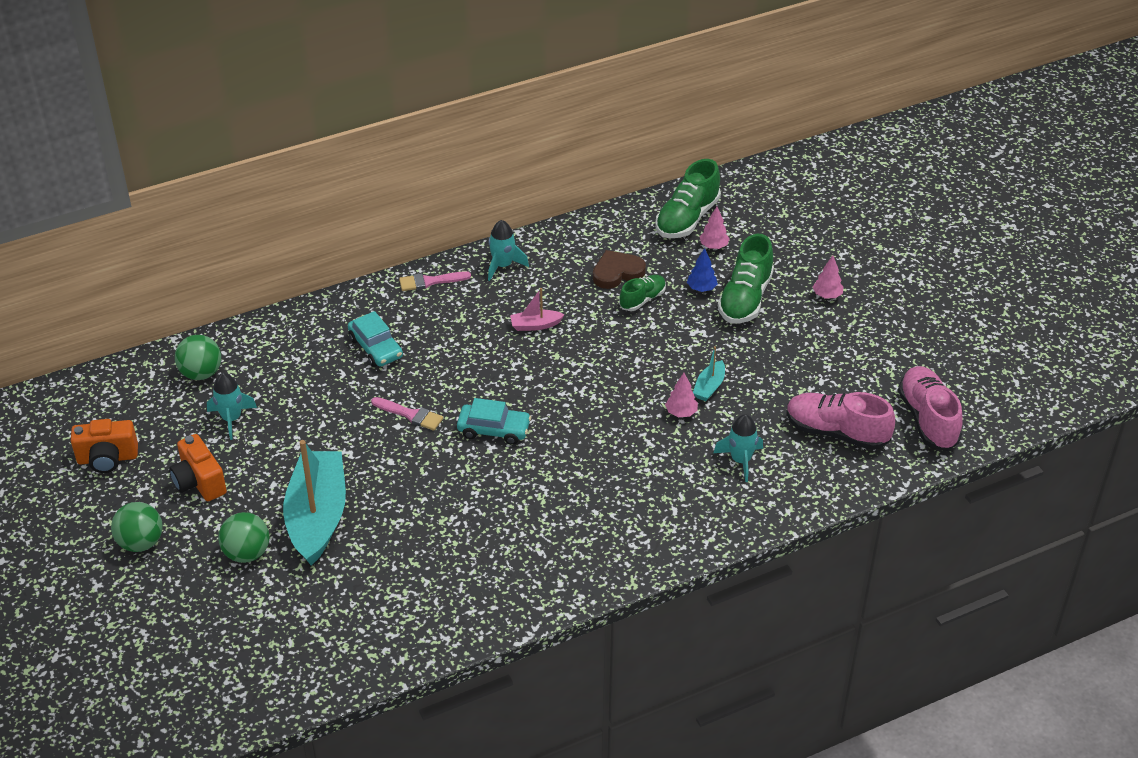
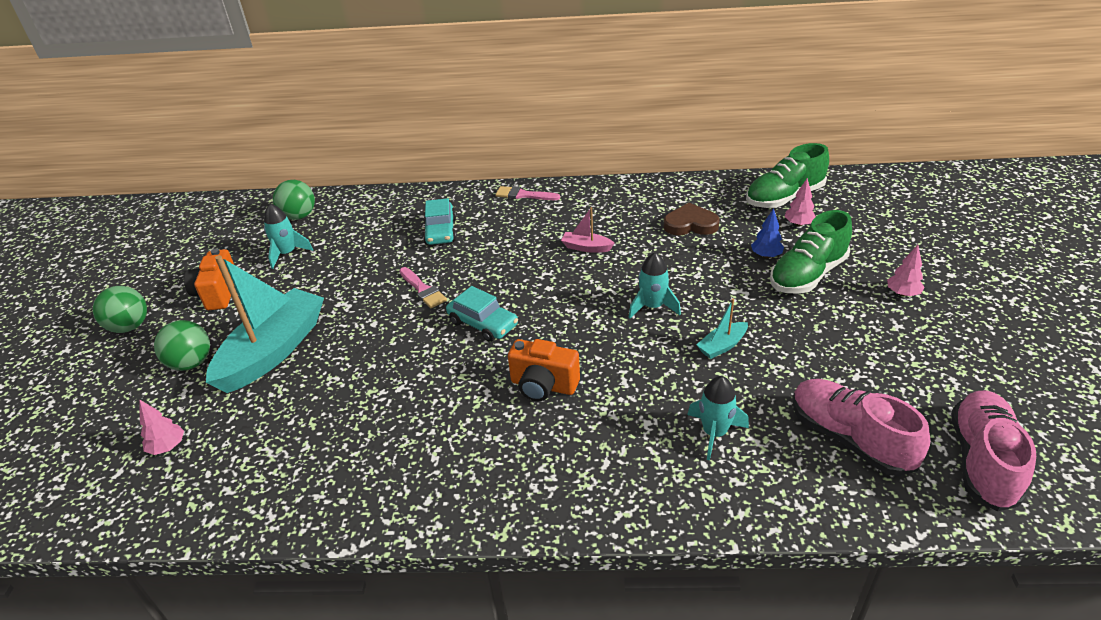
camera: 30 degrees right, 5 degrees down
orange camera [71,419,138,473] -> orange camera moved to [508,339,580,401]
turquoise rocket [488,220,529,281] -> turquoise rocket moved to [629,252,681,318]
green shoe [619,275,666,311] -> none
pink tree [665,373,698,417] -> pink tree moved to [140,400,184,455]

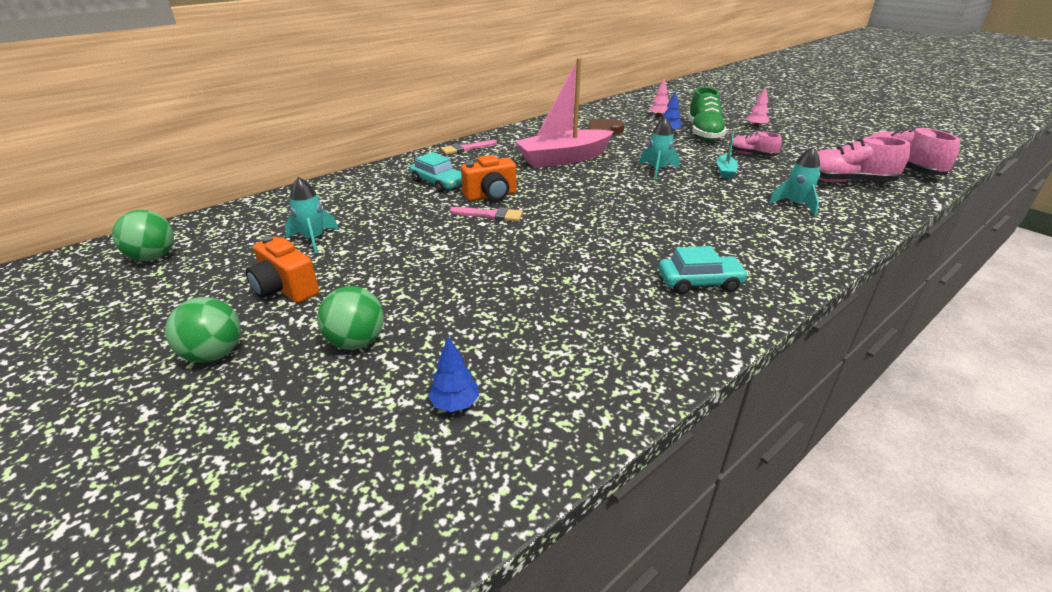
camera: 45 degrees left, 5 degrees down
pink tree [140,400,184,455] -> blue tree [428,336,479,412]
turquoise boat [206,255,324,393] -> none
green ball [273,180,315,220] -> green ball moved to [112,210,174,261]
turquoise car [446,286,518,342] -> turquoise car moved to [658,246,748,294]
orange camera [508,339,580,401] -> orange camera moved to [461,155,516,201]
pink boat [561,207,614,253] -> pink boat [515,58,614,168], size x2.34
green shoe [746,143,829,208] -> none
none -> pink shoe [729,132,782,156]

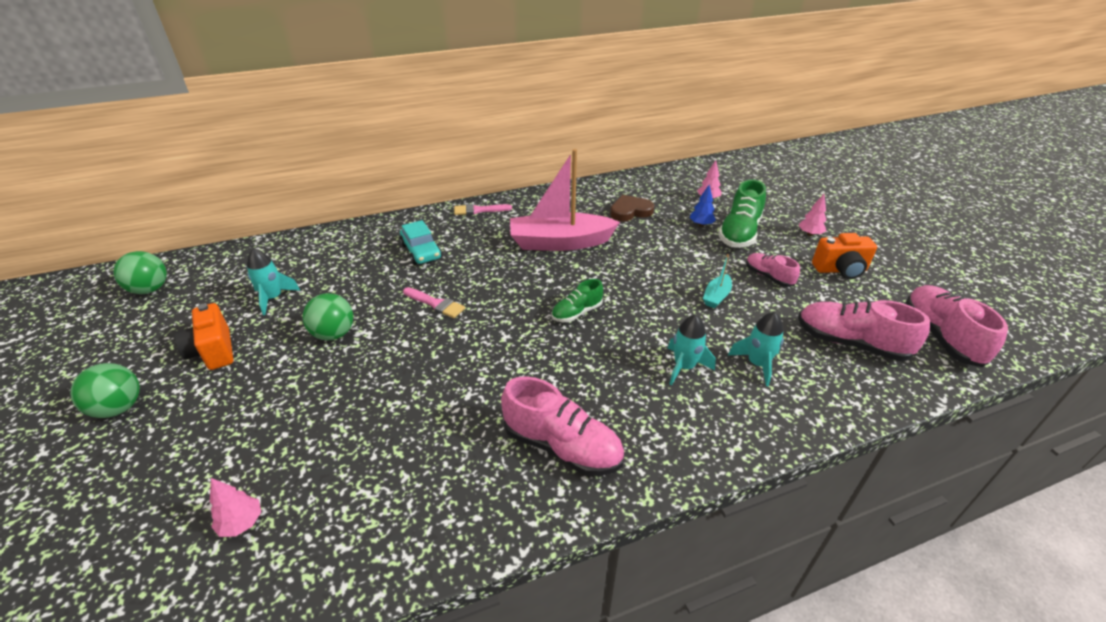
camera: 20 degrees right, 5 degrees up
green ball [317,286,384,350] -> green ball moved to [303,293,353,341]
blue tree [428,336,479,412] -> pink tree [210,478,261,537]
orange camera [461,155,516,201] -> orange camera moved to [812,233,877,279]
turquoise rocket [639,117,680,179] -> turquoise rocket moved to [668,315,716,385]
turquoise car [658,246,748,294] -> pink shoe [501,376,624,476]
none -> green shoe [551,279,603,322]

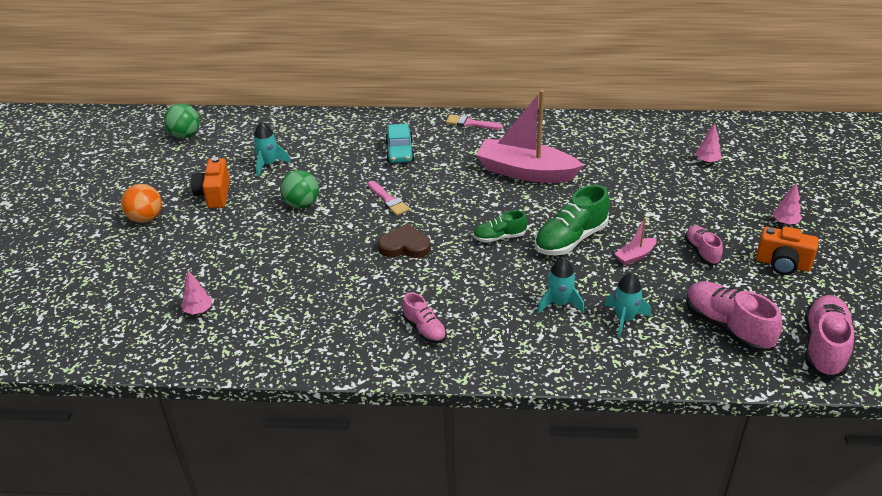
camera: 25 degrees right, 0 degrees up
green ball [70,363,140,418] -> orange ball [121,184,162,223]
pink shoe [501,376,624,476] -> pink shoe [403,292,447,343], size x0.59
brown heart [610,195,654,221] -> brown heart moved to [378,224,431,258]
blue tree [690,185,716,227] -> none
turquoise boat [703,254,732,308] -> pink boat [614,218,657,265]
green shoe [718,179,766,248] -> green shoe moved to [535,185,610,256]

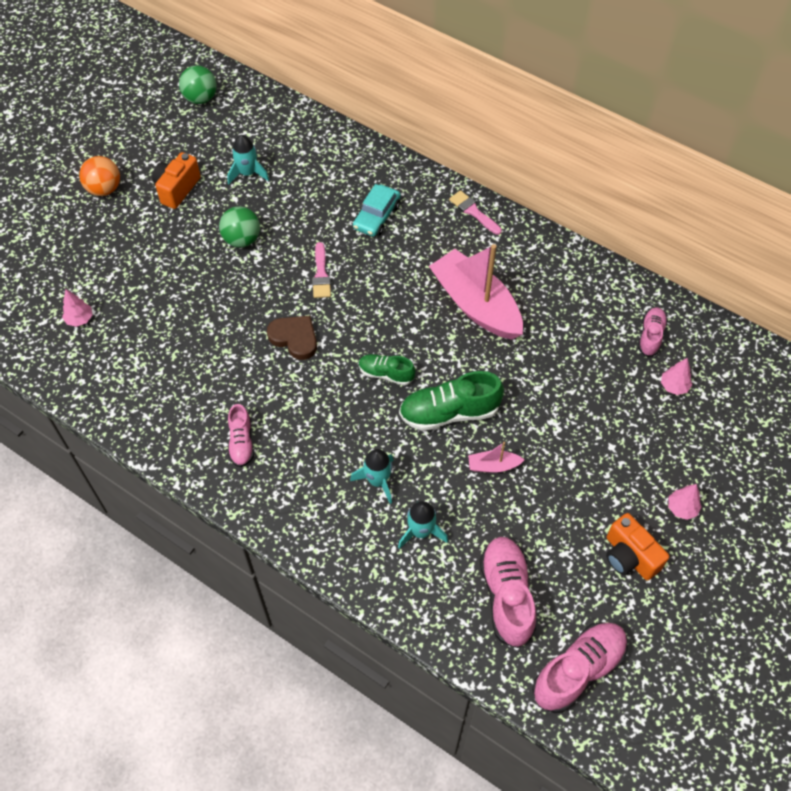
camera: 30 degrees right, 20 degrees up
pink shoe [685,225,723,265] -> pink shoe moved to [638,307,668,357]

